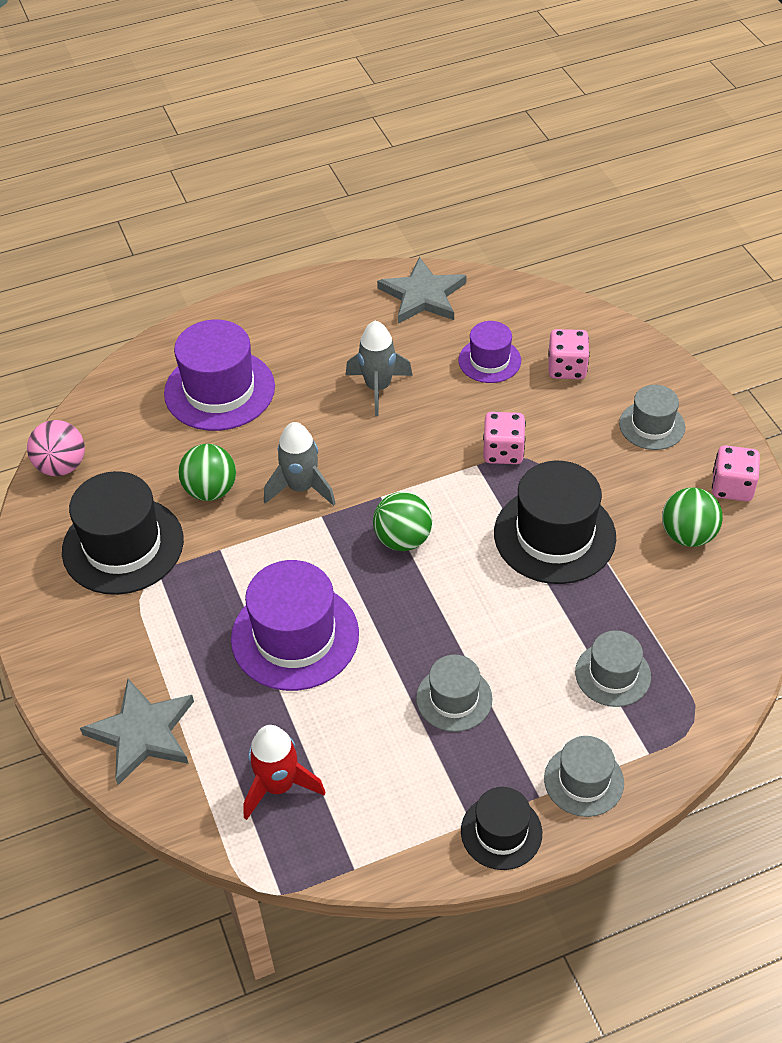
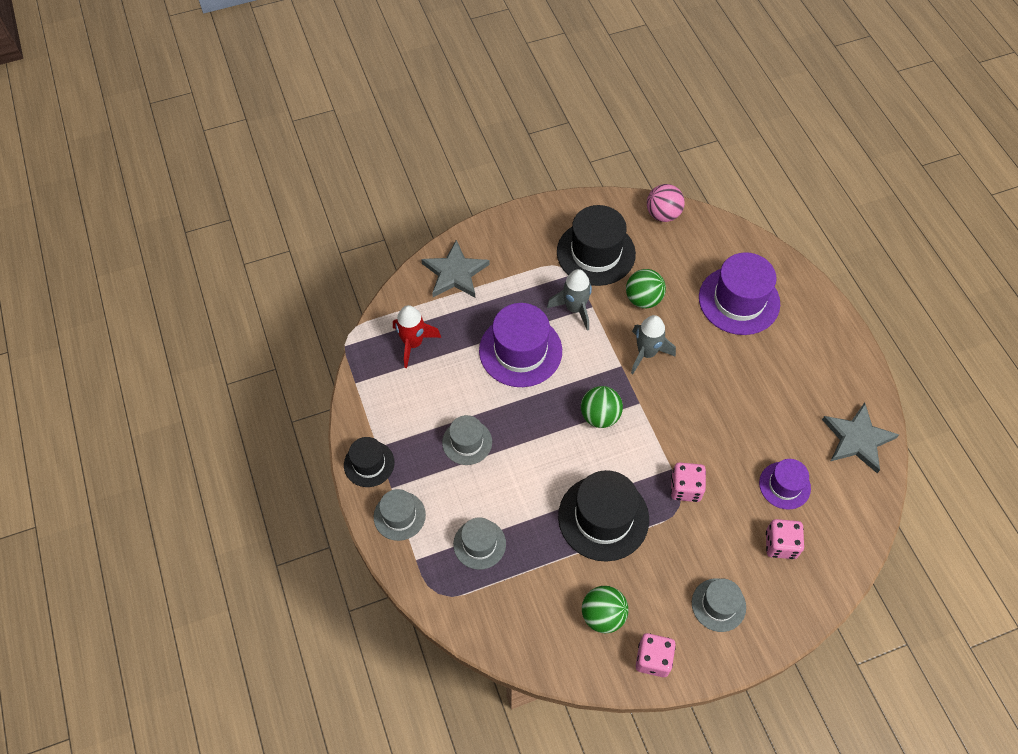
camera: 90 degrees right, 10 degrees up
grey rocket [346,321,413,416] -> grey rocket moved to [547,269,592,331]

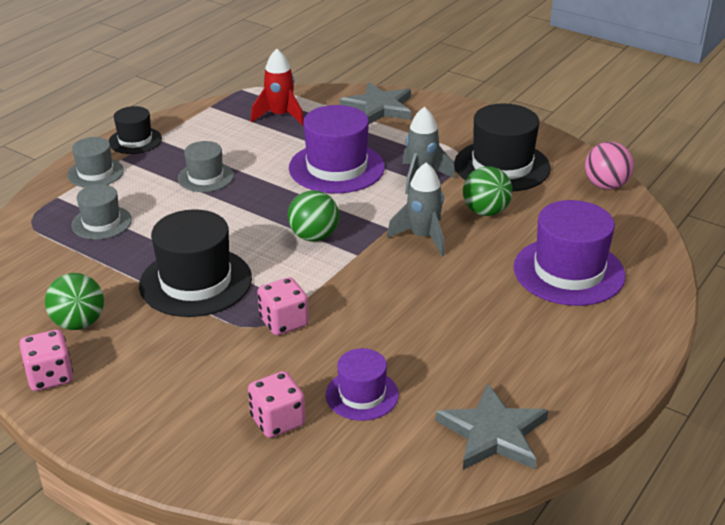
camera: 55 degrees right, 25 degrees down
grey hat [692,578,746,632] -> none

